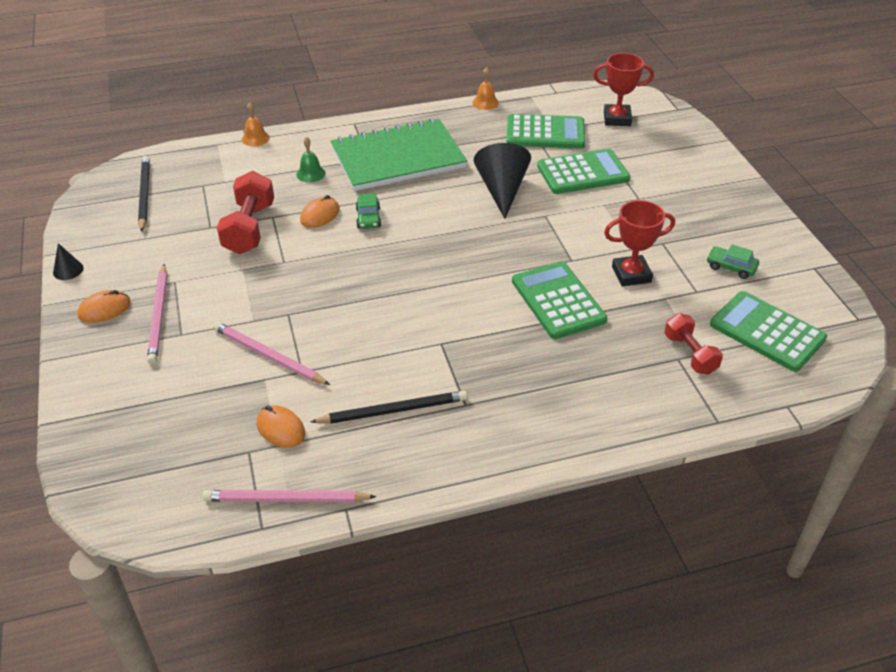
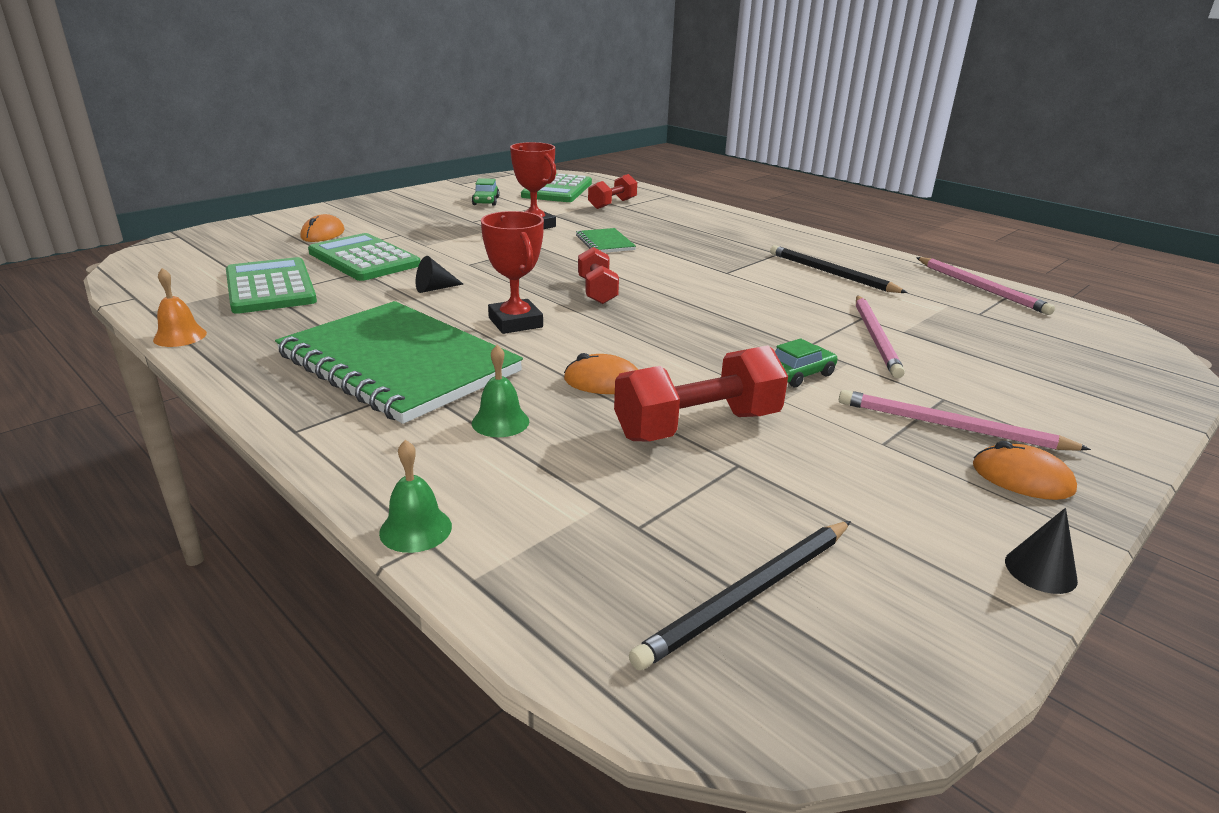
camera: 120 degrees left, 15 degrees down
pink pencil [147,264,167,364] -> pink pencil turned 120 degrees counterclockwise [839,390,1091,451]
orange bell [242,102,270,146] -> green bell [379,440,452,553]
orange mouse [257,405,305,448] -> orange mouse moved to [301,214,345,242]
green car [356,193,381,229] -> green car moved to [775,338,838,387]
black cone [474,143,531,219] -> black cone [416,256,463,293], size x0.47
green calculator [512,261,607,339] -> green notebook [576,228,636,253]
red trophy [593,53,654,126] -> red trophy moved to [481,211,544,334]
none -> red dumbbell [578,247,619,304]

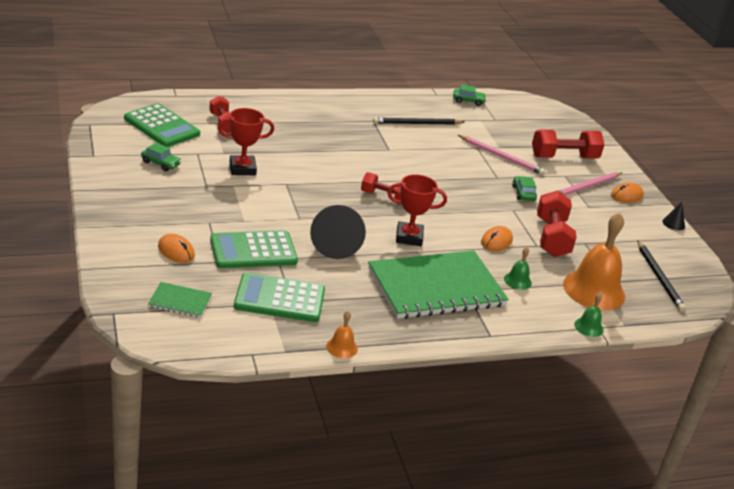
camera: 65 degrees left, 5 degrees up
black cone [416,256,463,293] -> black cone [310,205,366,259], size x2.14
green notebook [576,228,636,253] -> green notebook moved to [148,282,212,318]
pink pencil [916,257,1055,315] -> green car [453,84,486,106]
none -> red dumbbell [532,130,604,159]
none -> orange bell [563,212,625,310]

